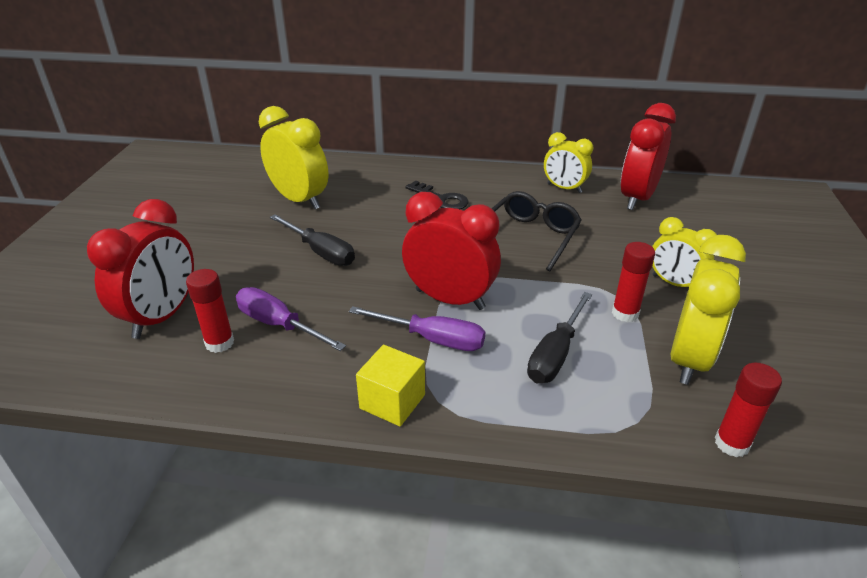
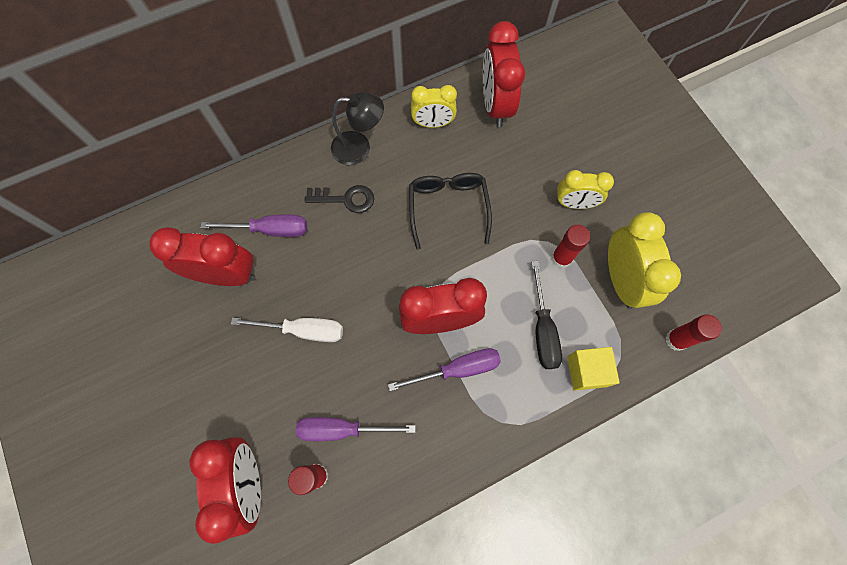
camera: 35 degrees left, 35 degrees up
yellow clock [259,106,329,209] -> red clock [150,227,255,286]
black screwdriver [270,214,355,266] -> white screwdriver [231,318,343,342]
yellow cube [356,345,425,426] -> yellow cube moved to [567,347,620,391]
none -> purple screwdriver [201,215,307,237]
none -> black lamp [331,92,384,165]

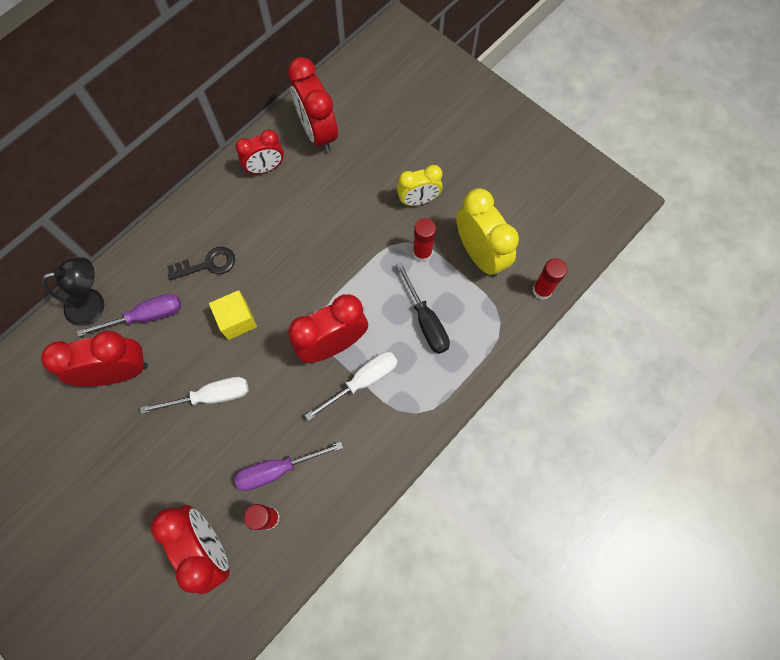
camera: 20 degrees left, 0 degrees up
black lamp [331,92,384,165] -> black lamp moved to [42,257,104,326]
purple screwdriver [388,348,501,391] -> white screwdriver [305,352,398,421]
black glasses [409,173,492,250] -> none
yellow clock [411,85,457,128] -> red clock [236,129,284,174]
yellow cube [567,347,620,391] -> yellow cube moved to [209,290,257,340]

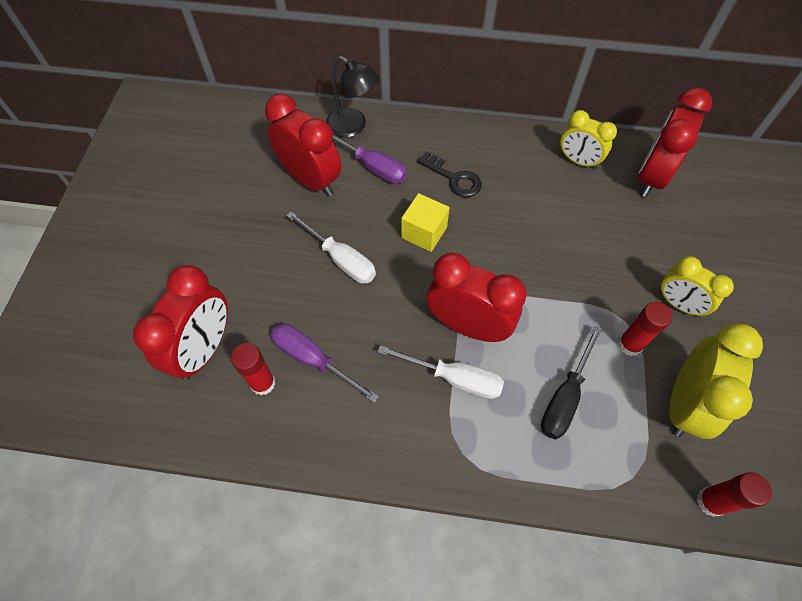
camera: 55 degrees right, 10 degrees down
red clock [236,129,284,174] -> yellow clock [561,110,617,169]

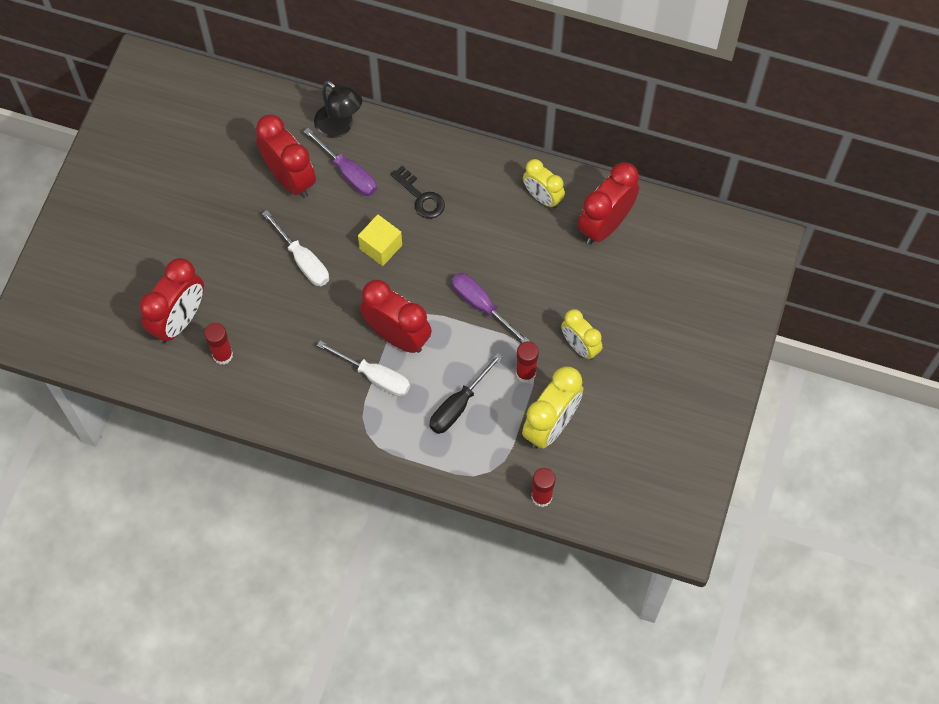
camera: 10 degrees right, 5 degrees up
purple screwdriver [271,323,379,403] -> purple screwdriver moved to [451,273,530,343]

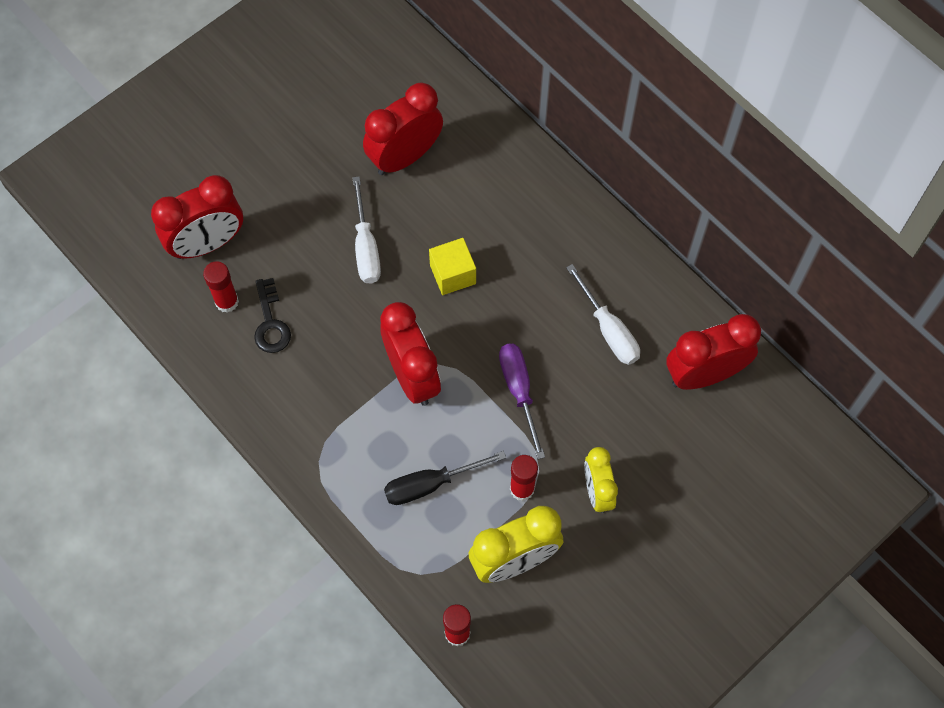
camera: 30 degrees right, 0 degrees up
red clock [256,115,316,198] -> red clock turned 120 degrees counterclockwise [363,83,443,175]
purple screwdriver [304,128,377,196] -> none
black lamp [314,81,362,138] -> none
white screwdriver [317,341,410,396] -> white screwdriver moved to [566,264,640,365]
black key [391,166,445,219] -> black key moved to [254,278,291,353]
yellow clock [523,159,565,208] -> none

